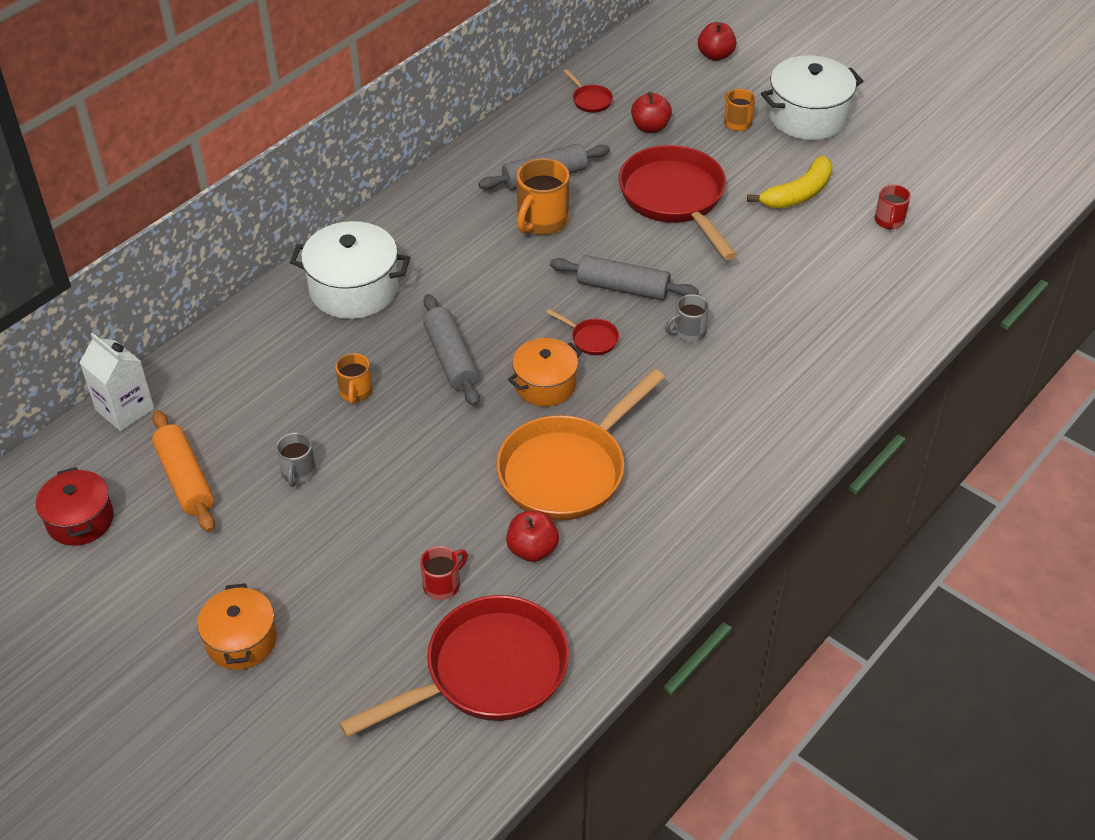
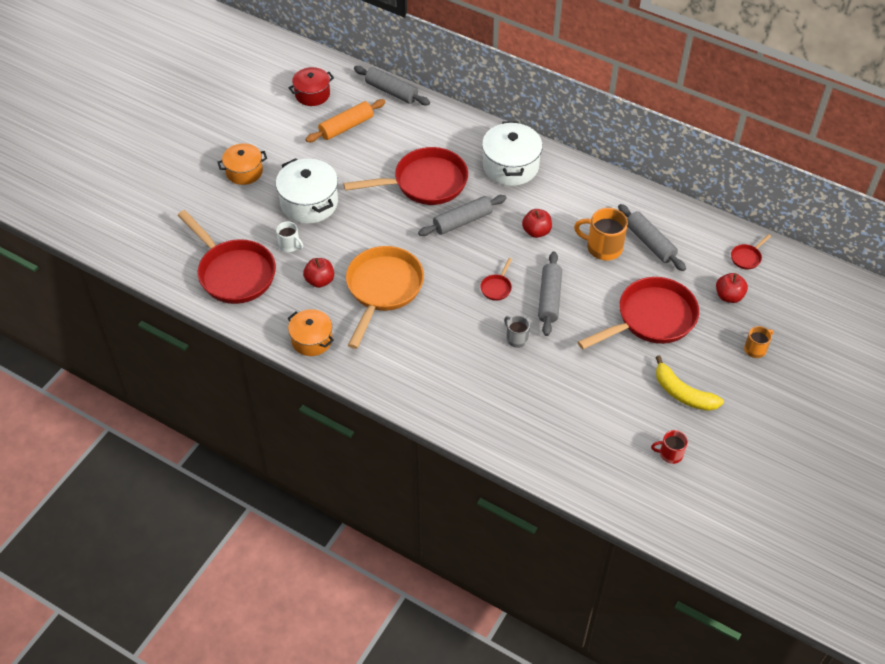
camera: 80 degrees right, 5 degrees up
white carton [79,333,154,431] -> grey rolling pin [354,66,430,105]
grey mug [276,433,316,487] -> none
orange mug [336,353,373,405] -> red pan [343,147,468,205]
red mug [420,546,468,600] -> white mug [276,221,303,252]
orange pan [496,369,665,521] -> orange pan turned 75 degrees clockwise [346,246,424,349]
orange pot [508,338,582,407] -> orange pot moved to [287,309,334,356]
red apple [698,22,737,61] -> red apple moved to [522,209,552,238]
white pot [761,55,863,140] -> white pot moved to [276,158,338,224]

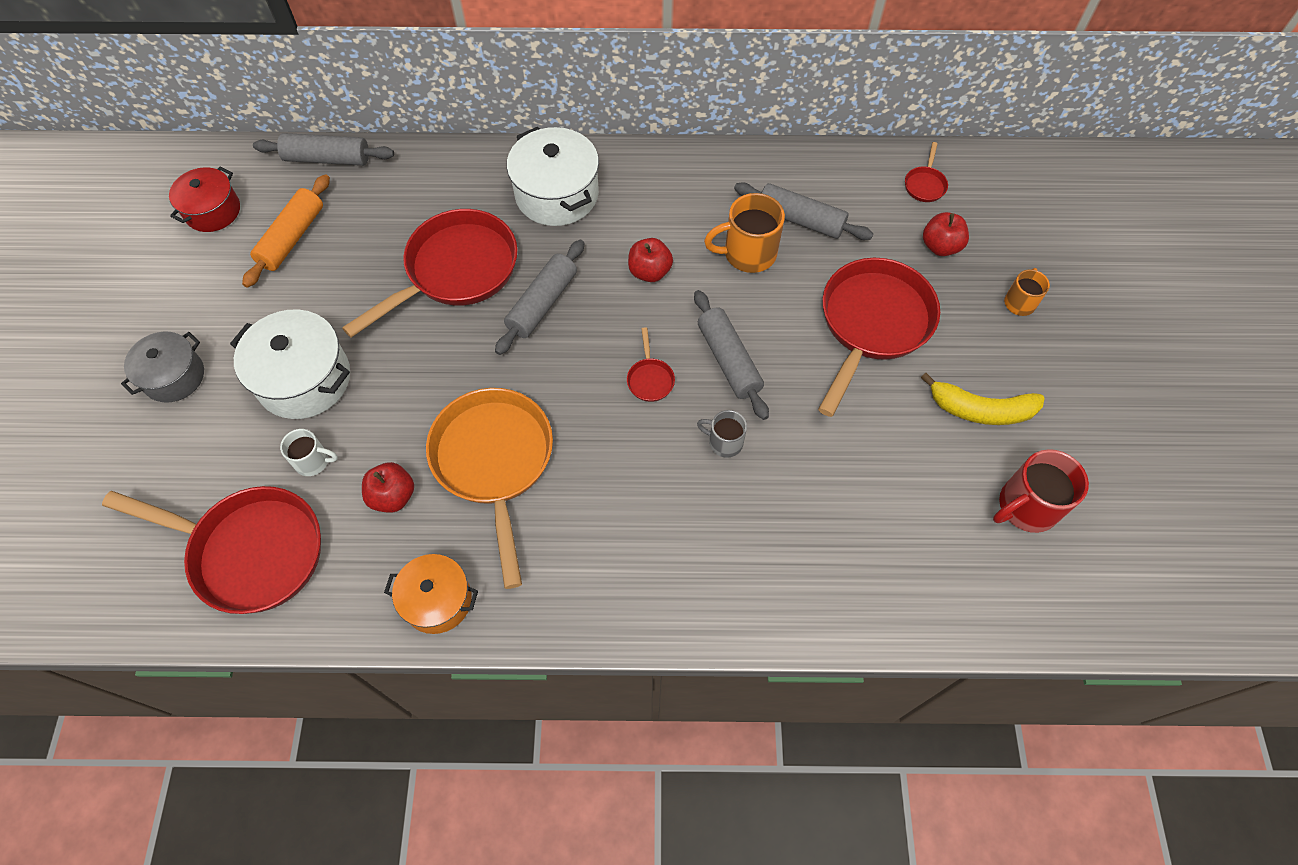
camera: 30 degrees left, 10 degrees up
orange pot [218,143,267,185] -> grey pot [121,332,204,403]
red mug [651,430,688,464] -> red mug [993,449,1089,533], size x1.71

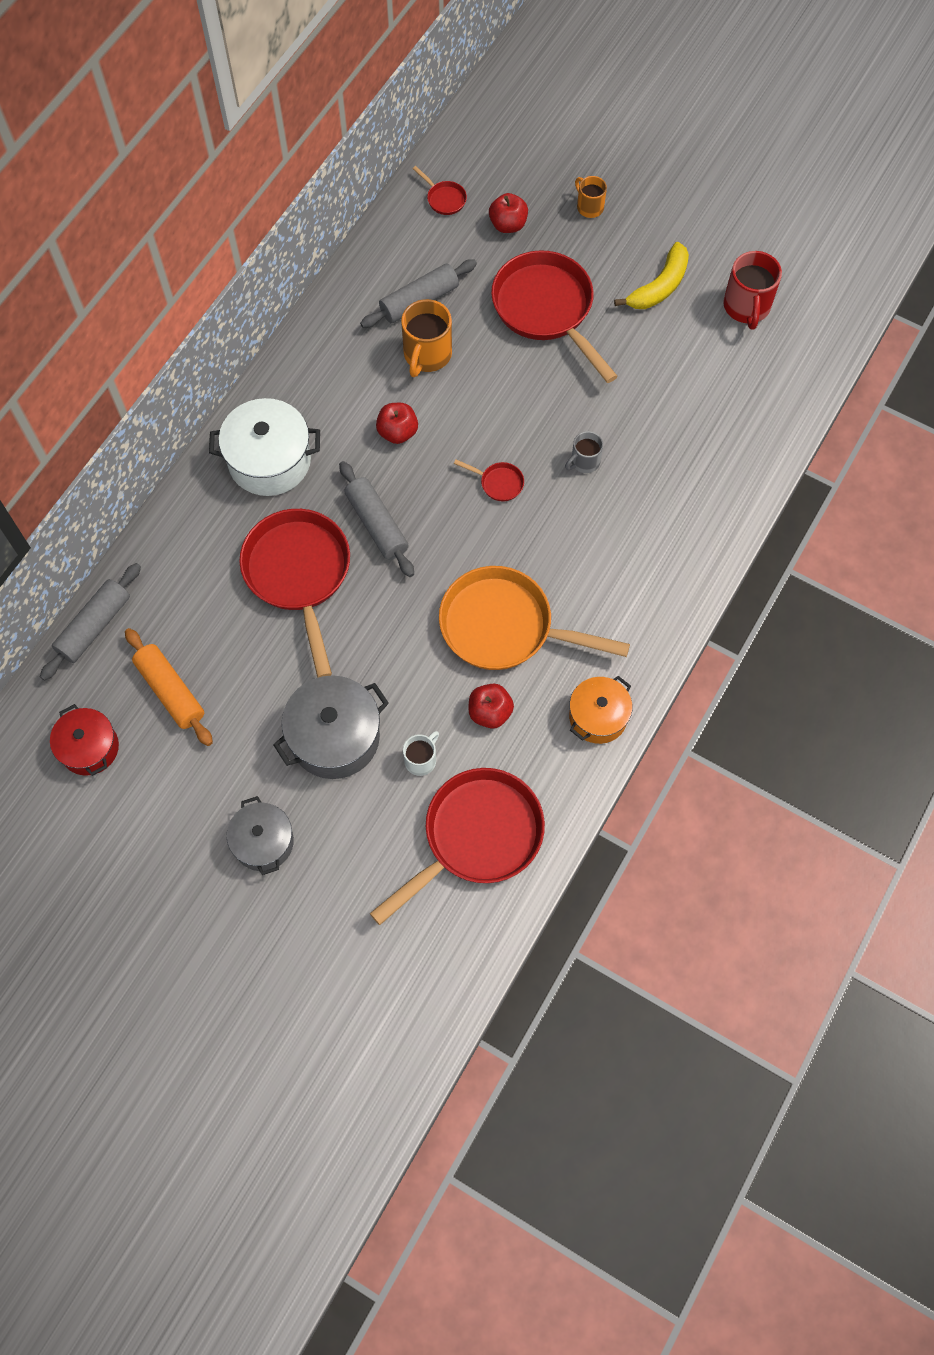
camera: 60 degrees left, 5 degrees up
white pot [230,310,350,419] -> grey pot [273,675,389,779]
grey rolling pin [694,290,769,420] -> none

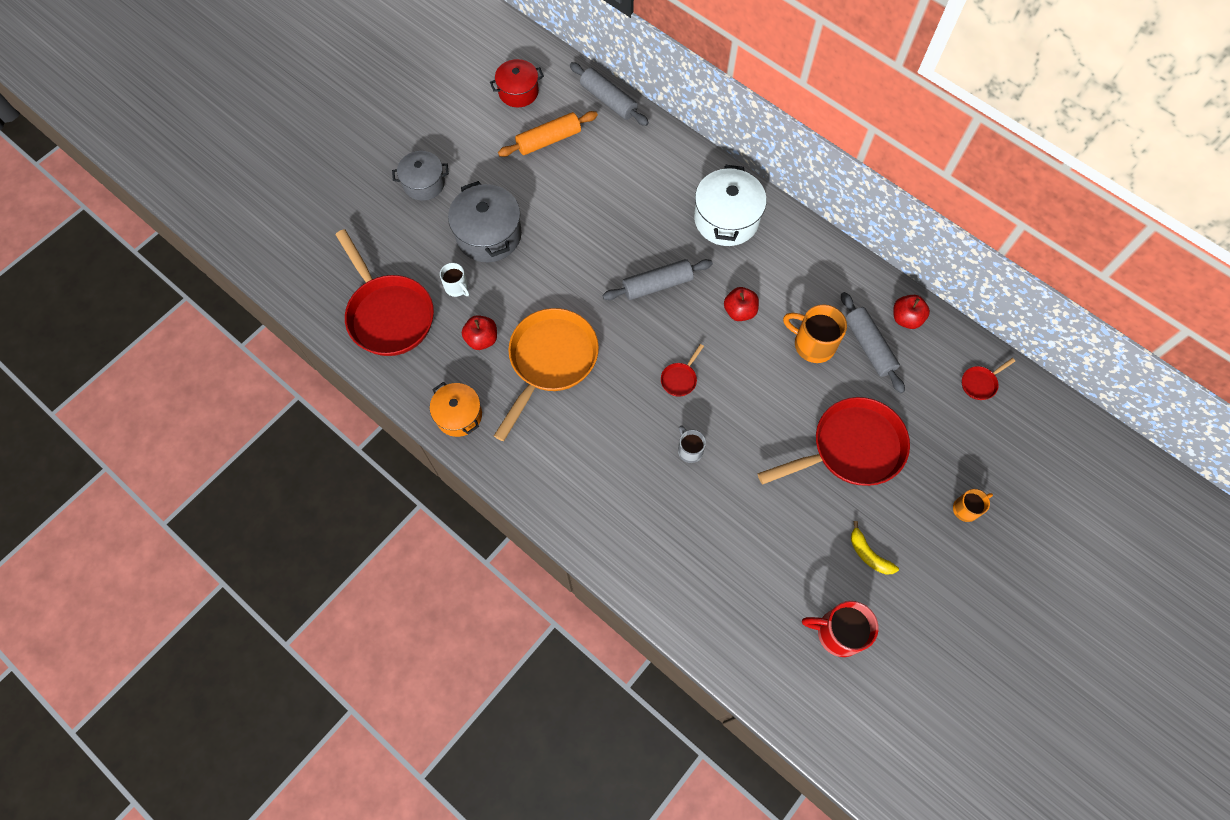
camera: 100 degrees right, 0 degrees up
red pan [239,509,350,678] -> none
red apple [489,193,528,233] -> red apple moved to [893,295,930,329]
yellow banana [614,242,689,309] -> yellow banana [851,521,899,575], size x0.66

